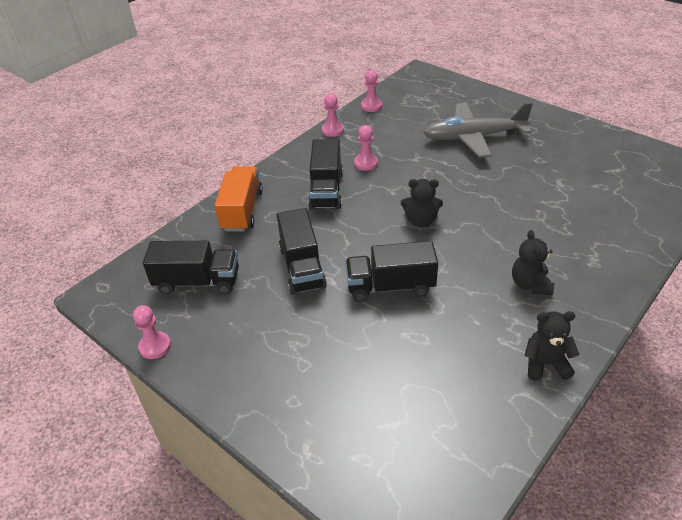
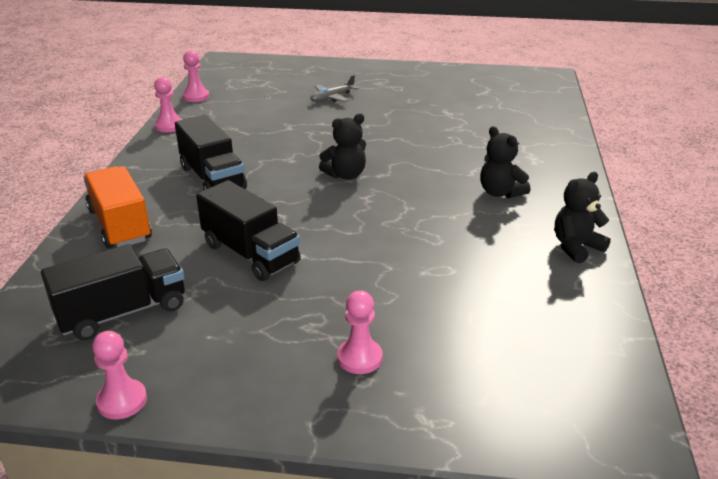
camera: 35 degrees left, 10 degrees down
black truck [345,241,438,302] -> none
pink pawn [354,125,378,171] -> pink pawn moved to [337,290,382,374]
grey plane [423,102,533,158] -> grey plane [311,75,359,102], size x0.45

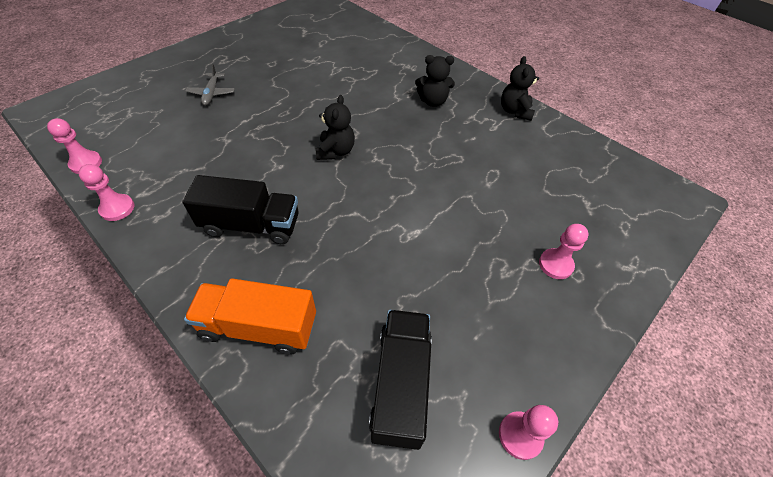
camera: 55 degrees left, 20 degrees up
black truck [196,180,301,281] -> none

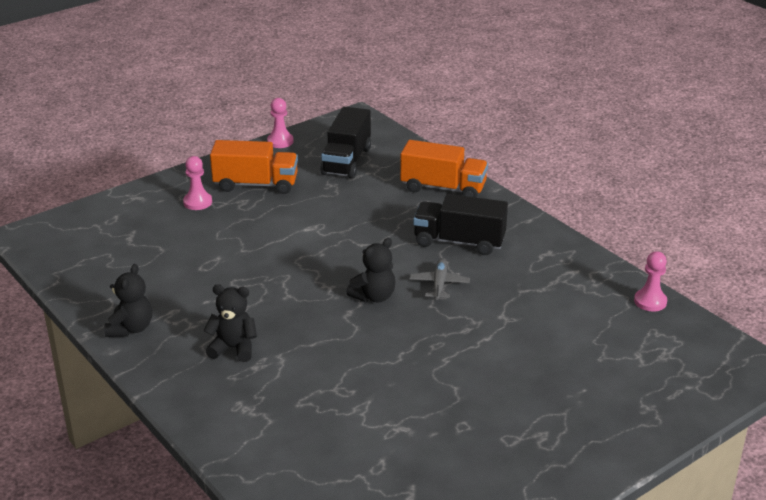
camera: 170 degrees left, 20 degrees down
pink pawn [78,164,134,221] -> none
grey plane [185,64,235,106] -> grey plane moved to [410,259,470,300]
black teddy bear [316,95,355,160] -> black teddy bear turned 150 degrees counterclockwise [346,238,396,302]
none -> orange truck [210,140,298,194]

